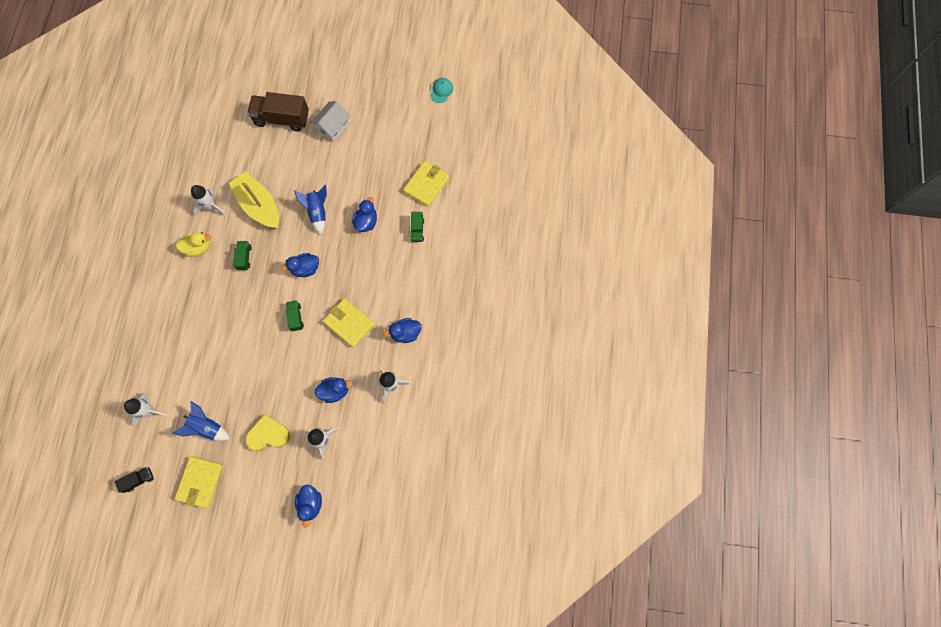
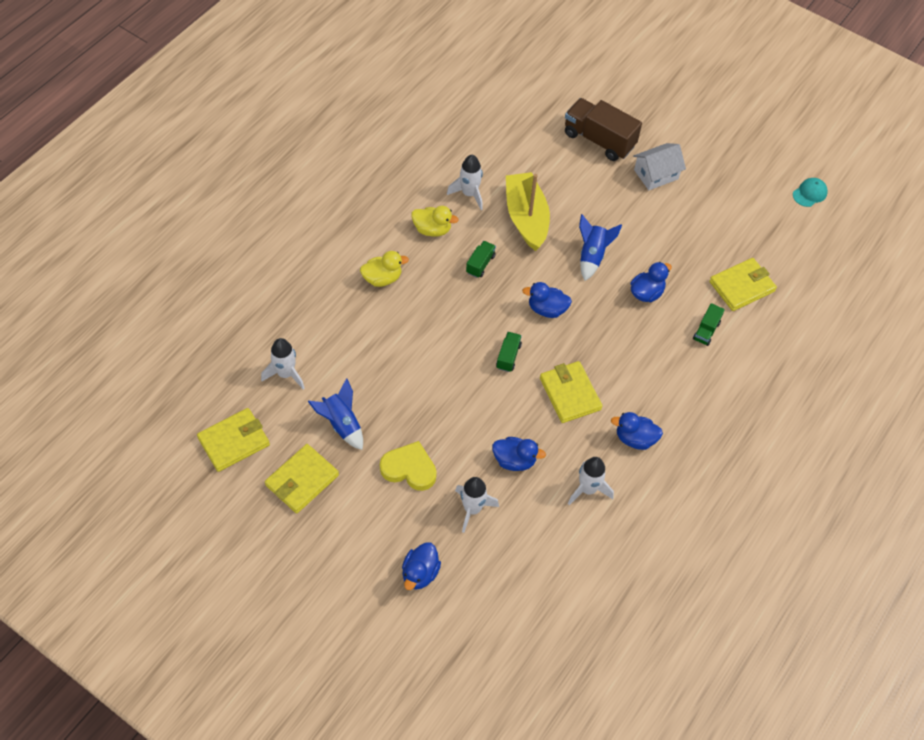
camera: 25 degrees right, 15 degrees down
black truck [115,467,154,493] -> yellow wallet [197,408,270,472]
none -> yellow duck [360,251,409,287]

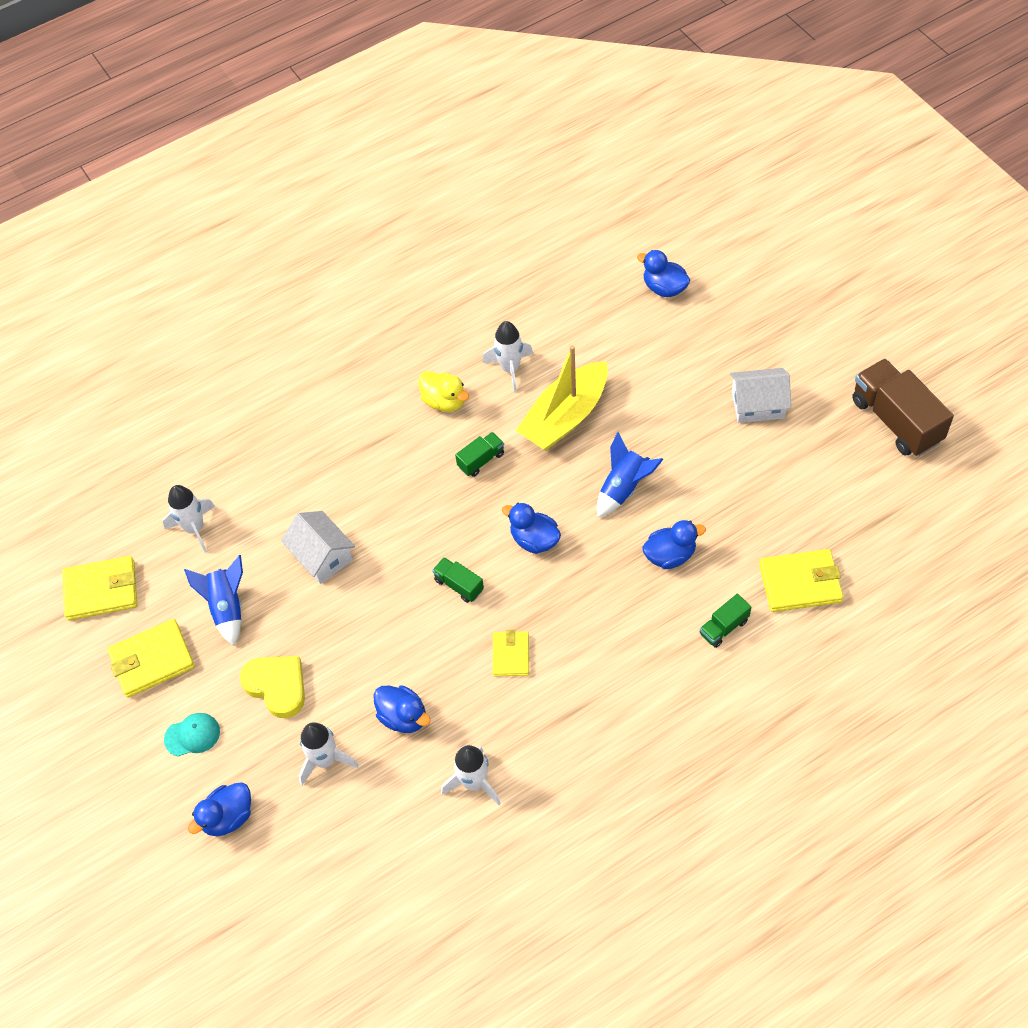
camera: 30 degrees right, 0 degrees up
yellow duck [360,251,409,287] -> none
green truck [496,332,522,372] -> green truck turned 90 degrees counterclockwise [432,557,484,603]
yellow boat [506,172,550,251] -> yellow boat turned 150 degrees counterclockwise [516,345,608,451]
yellow wallet [540,361,602,423] -> yellow wallet [493,630,529,676], size x0.62
brown truck [565,98,642,161] -> brown truck moved to [852,359,954,456]
blue duck [611,412,663,450] -> blue duck moved to [637,250,690,297]
turquoise cap [793,178,828,207] -> turquoise cap moved to [164,713,220,756]
none -> white house [281,511,355,584]

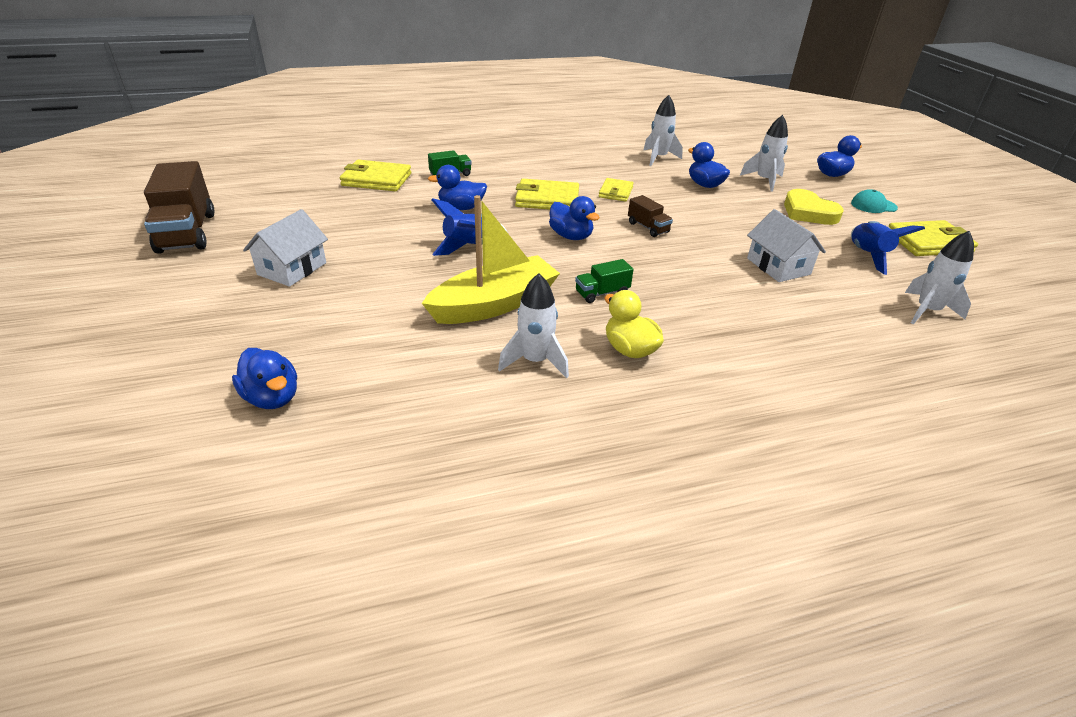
camera: 170 degrees left, 20 degrees down
yellow wallet [62,556,137,621] -> yellow wallet moved to [515,179,579,210]
green truck [432,557,484,603] -> brown truck [628,195,673,237]
white house [730,368,791,423] -> white house turned 75 degrees counterclockwise [243,209,328,287]

